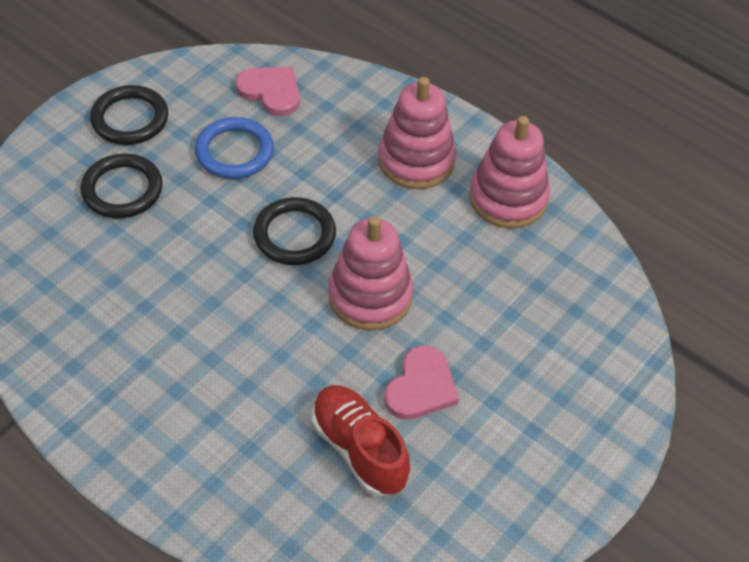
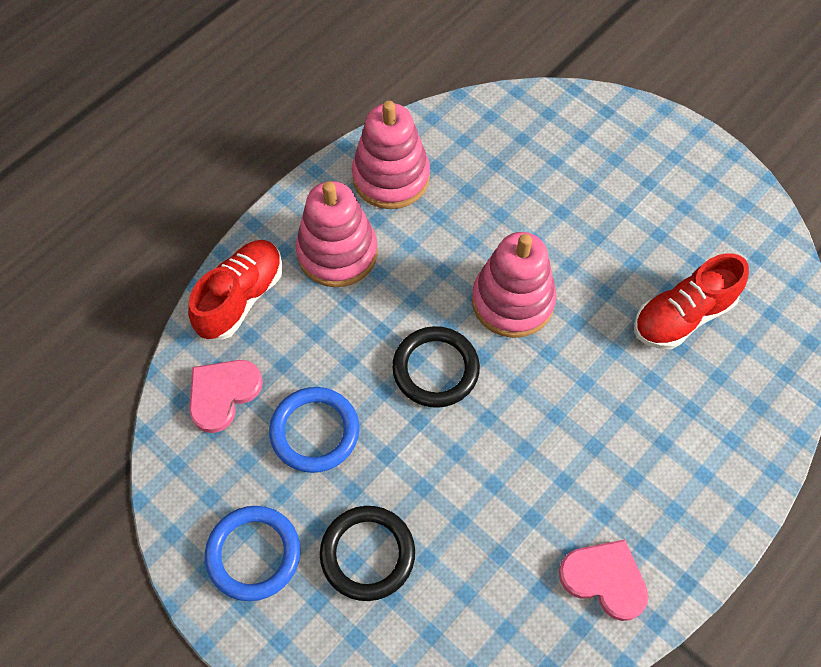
camera: 85 degrees left, 10 degrees up
black ring [90,85,168,145] -> blue ring [205,506,301,601]
pink heart [384,345,459,420] -> pink heart moved to [559,539,649,621]
none -> red shoe [188,240,283,340]

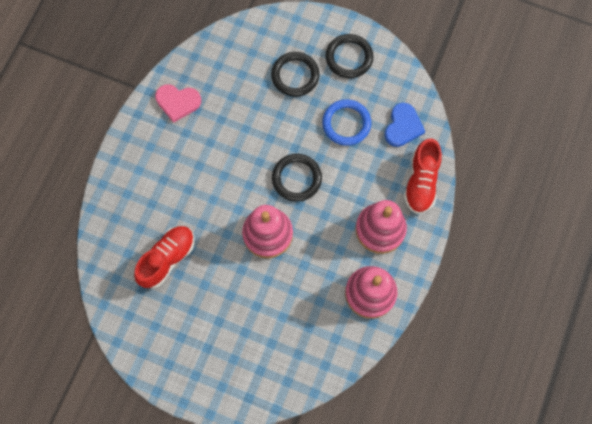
camera: 160 degrees right, 10 degrees up
pink heart [189,360,263,433] -> blue heart [385,103,425,147]
blue ring [205,506,301,601] -> black ring [326,34,373,78]

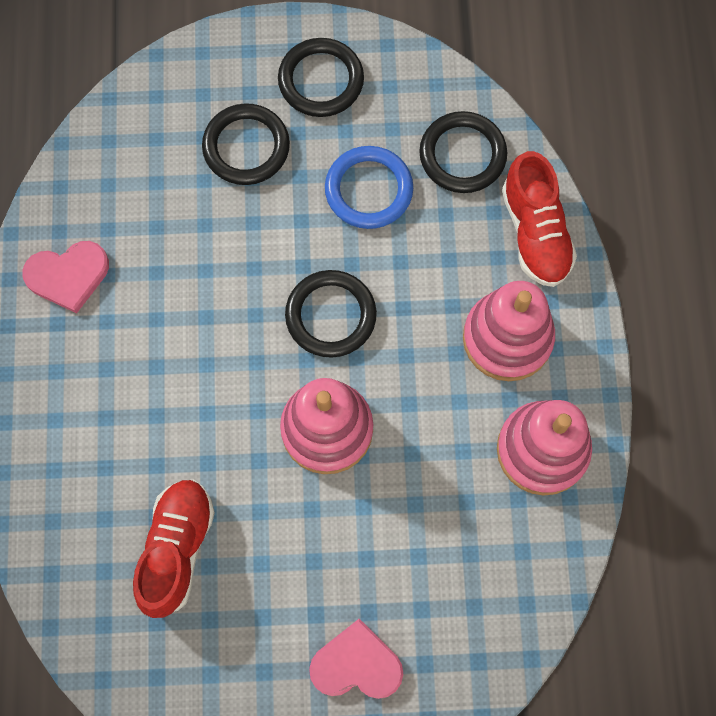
camera: 25 degrees left, 0 degrees up
blue heart [385,103,425,147] -> black ring [419,111,507,193]
none -> pink heart [309,619,403,699]

